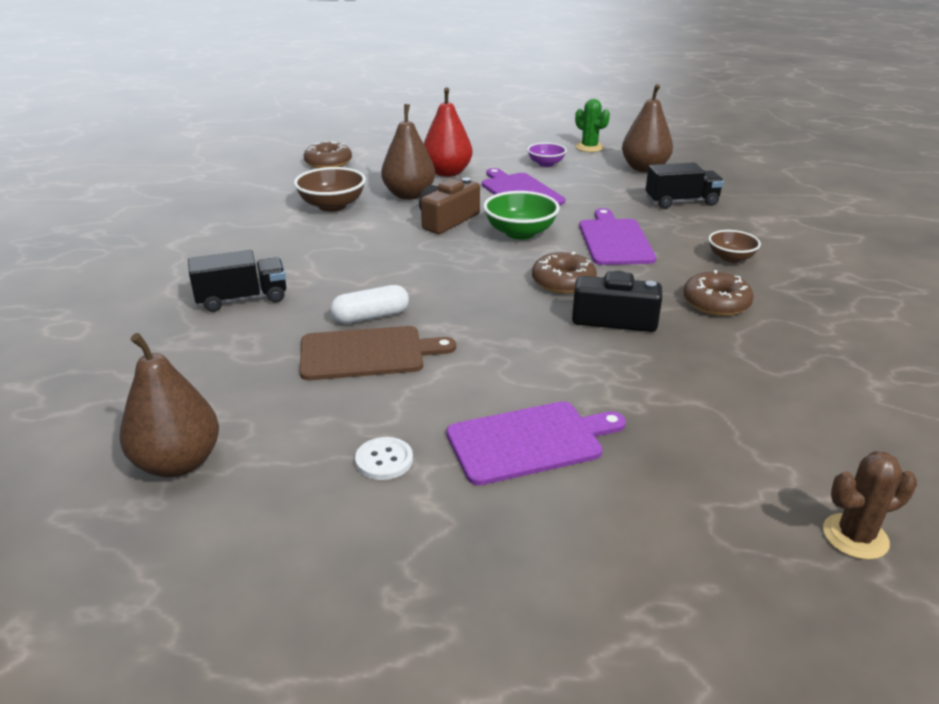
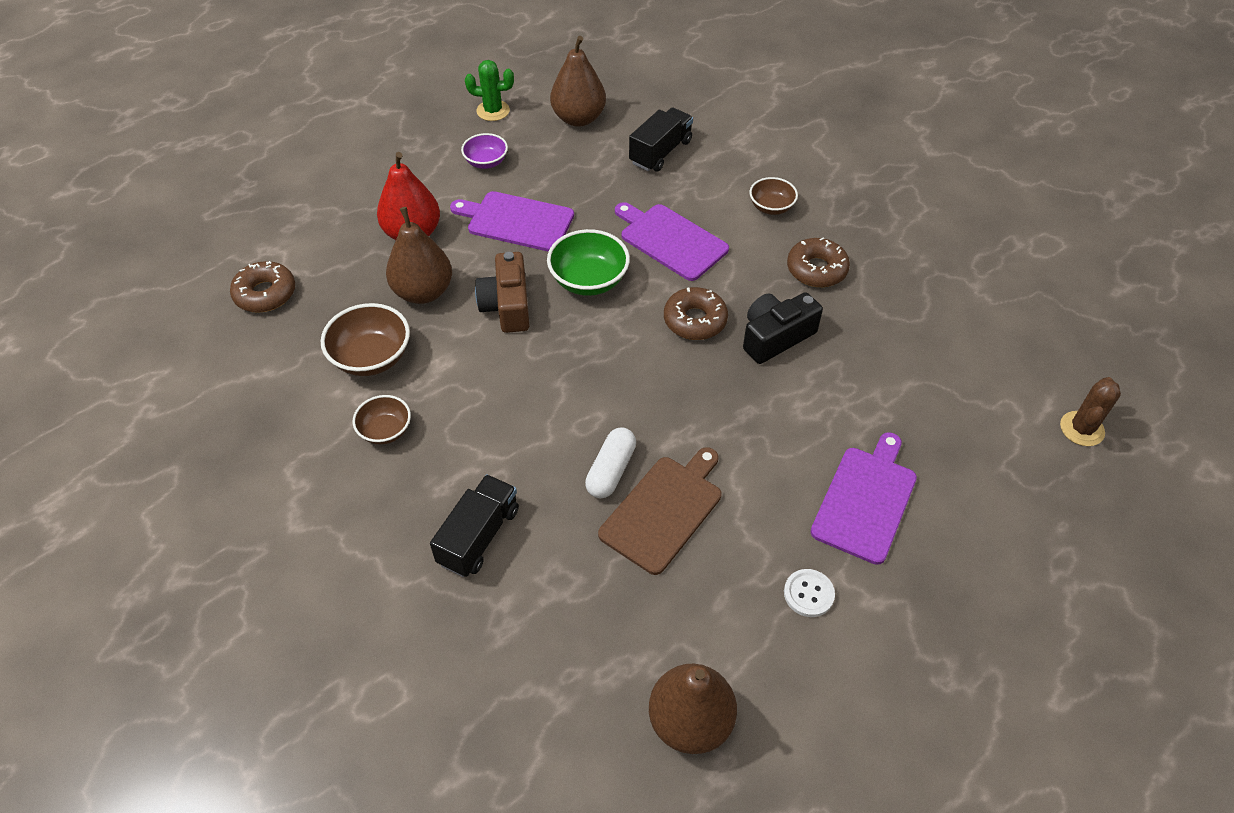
camera: 45 degrees left, 20 degrees up
none -> brown bowl [353,395,411,444]

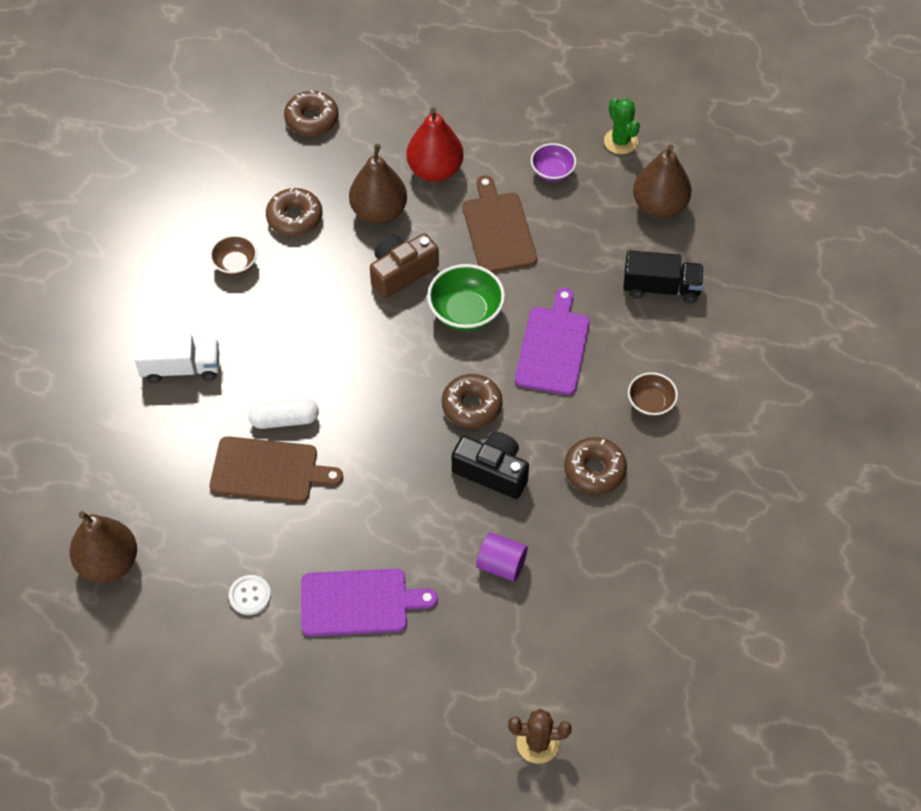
camera: 60 degrees right, 5 degrees up
brown bowl [321,303,410,376] -> brown donut [266,188,323,236]
black truck [430,474,519,577] -> white truck [134,334,219,383]
purple cutting board [450,191,574,252] -> brown cutting board [463,175,537,273]
none -> purple cylinder [476,532,528,581]

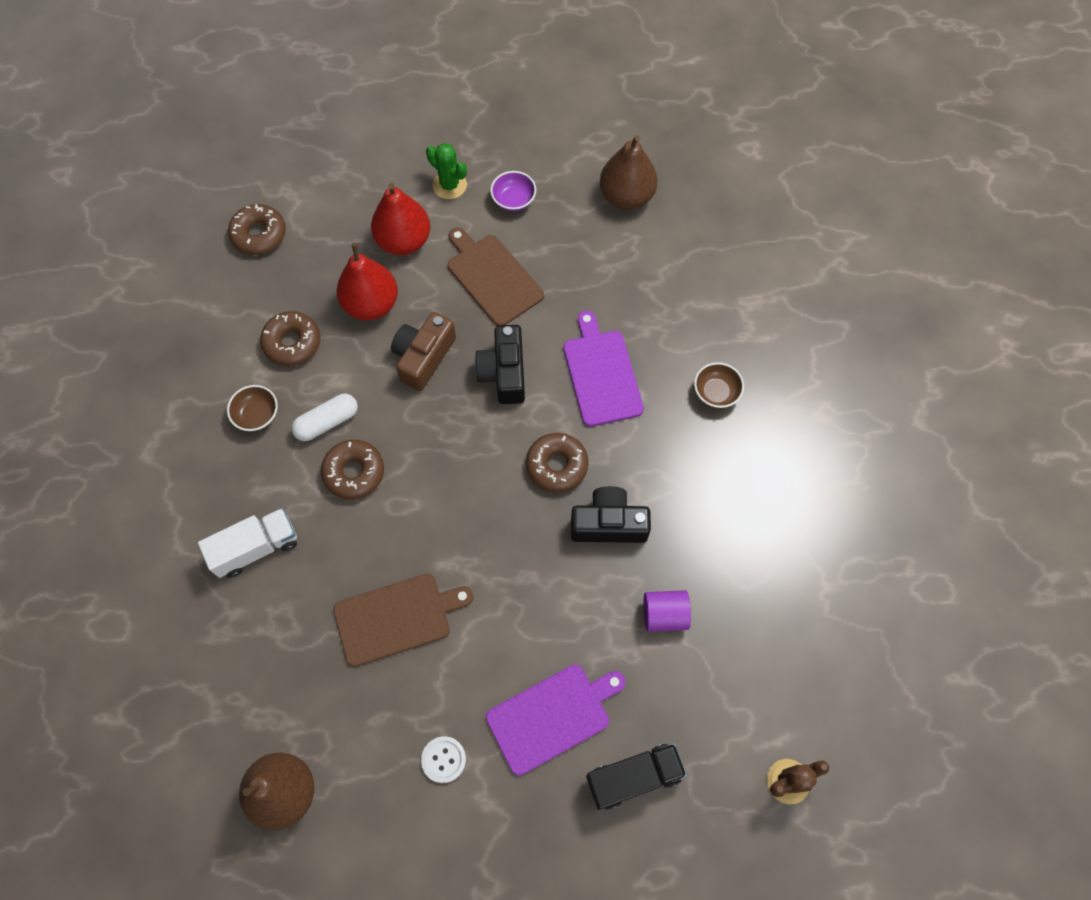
camera: 25 degrees left, 10 degrees up
white capsule [248,398,319,429] -> white capsule moved to [292,394,358,441]
brown pear [349,144,407,224] -> red pear [337,243,398,320]
green bowl [427,264,505,331] -> black camera [475,325,525,404]
brown donut [564,437,627,494] -> brown donut moved to [321,440,384,500]
green cactus [604,98,640,154] -> green cactus moved to [426,143,467,199]
black truck [623,250,704,303] -> black truck moved to [586,743,687,810]

